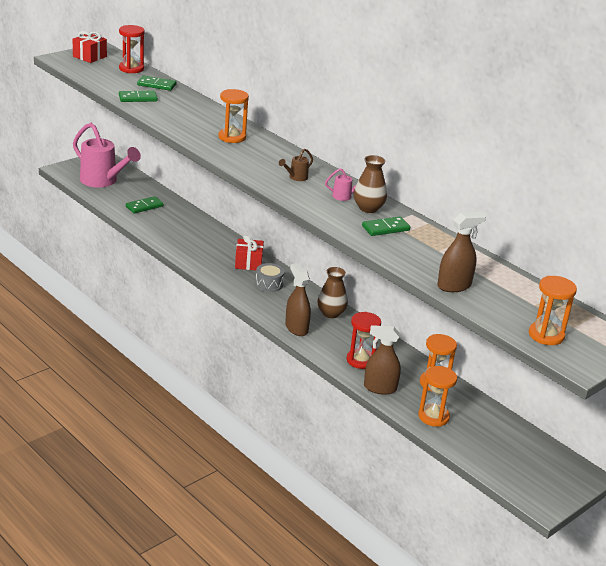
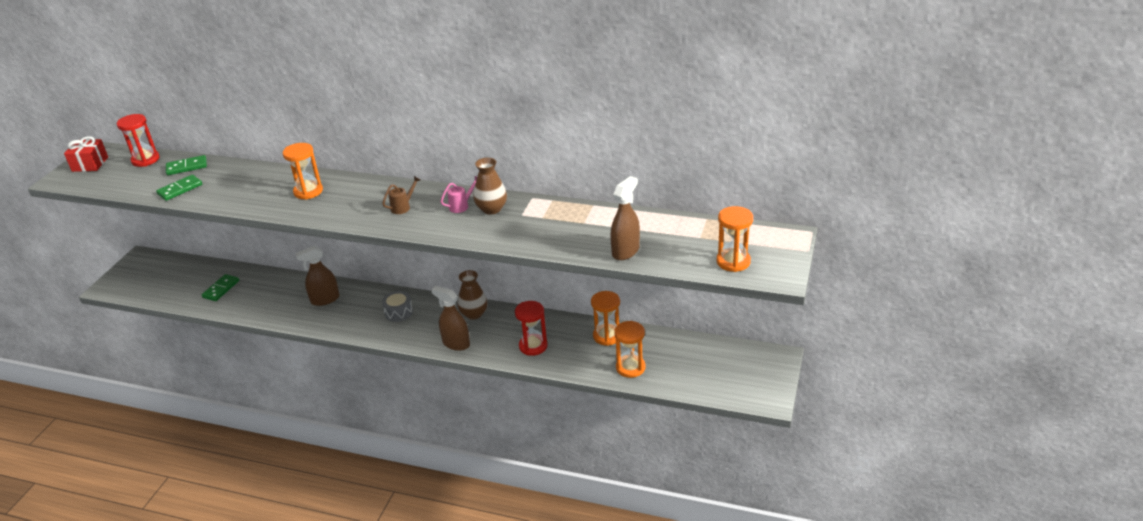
camera: 25 degrees left, 5 degrees up
pink watering can [73,123,141,187] -> none
red gift [235,235,264,270] -> none
brown watering can [279,149,313,181] -> brown watering can turned 150 degrees counterclockwise [382,176,420,214]
green domino [362,217,410,236] -> none
brown spray bottle [364,325,401,395] -> brown spray bottle moved to [295,246,340,306]

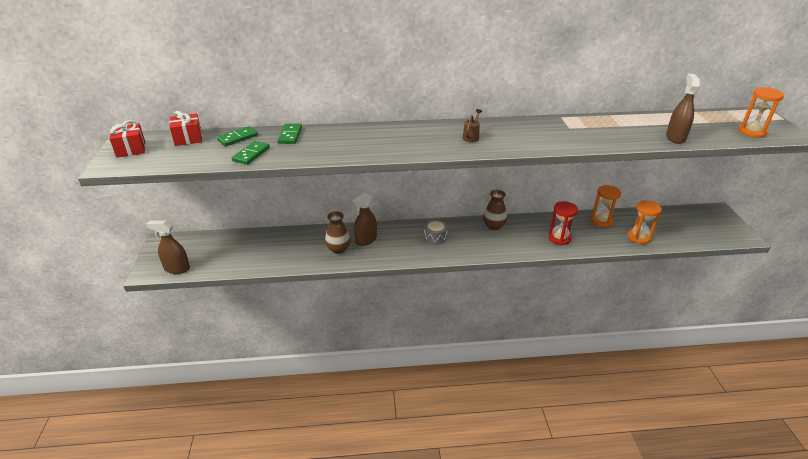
camera: 25 degrees left, 0 degrees up
red hourglass [117,114,160,167] -> red gift [169,111,202,146]
green domino [202,274,239,301] -> green domino moved to [277,124,302,144]
orange hourglass [283,143,323,200] -> none
brown spray bottle [431,286,470,351] -> brown spray bottle moved to [146,220,190,274]
pink watering can [440,176,477,213] -> none
brown vase [474,158,507,215] -> brown vase moved to [325,211,351,254]

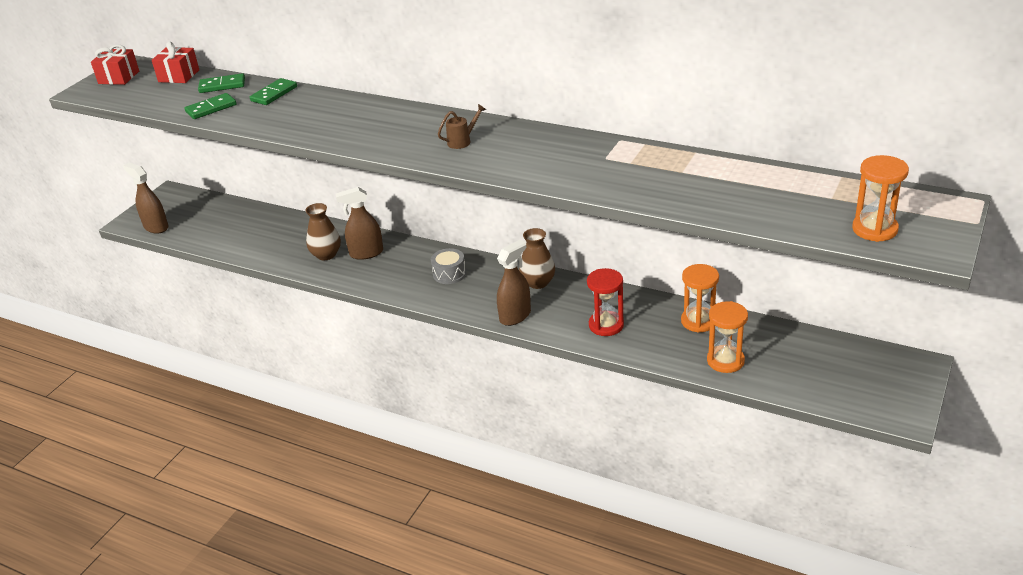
camera: 35 degrees right, 0 degrees up
brown spray bottle [666,74,700,144] -> brown spray bottle moved to [497,240,531,326]

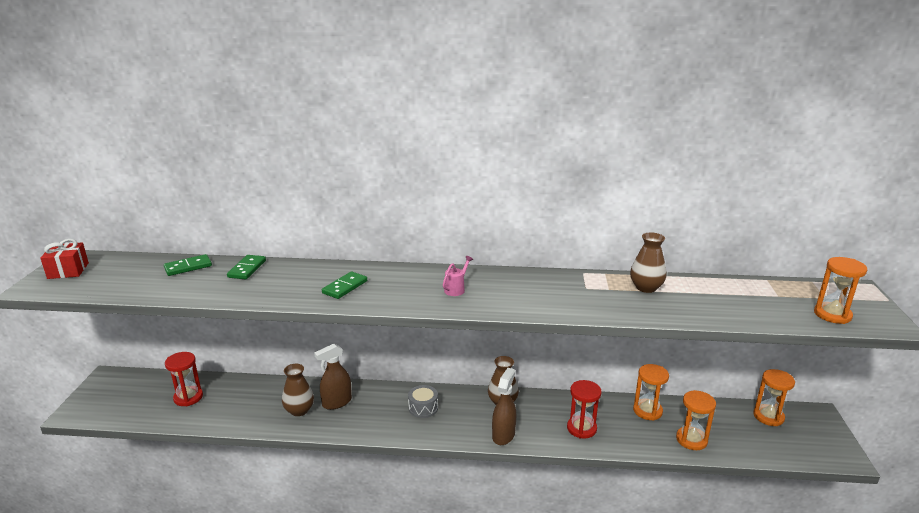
camera: 25 degrees left, 10 degrees down
brown spray bottle [123,162,168,234] -> none
red gift [152,41,199,83] -> none
green domino [185,93,237,119] -> green domino moved to [322,271,367,299]
brown watering can [438,104,486,149] -> pink watering can [443,256,473,296]
none -> red hourglass [165,352,203,406]
none -> brown vase [630,232,666,293]
none -> orange hourglass [753,369,795,426]

